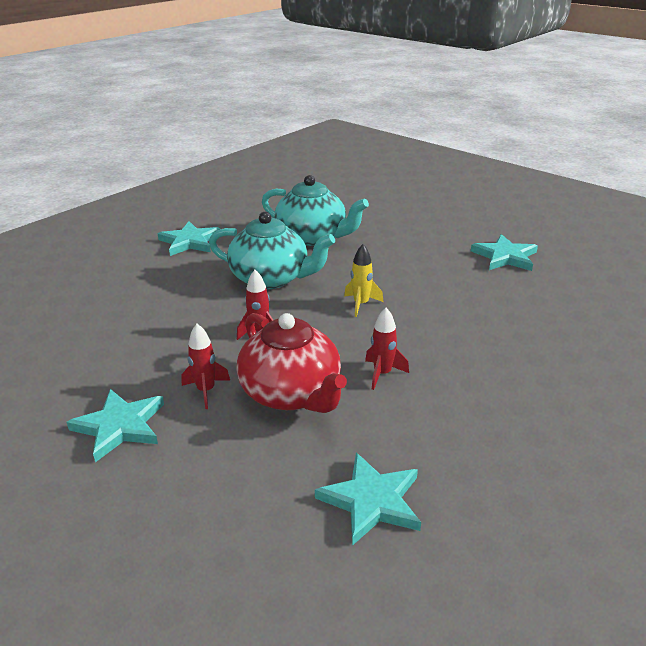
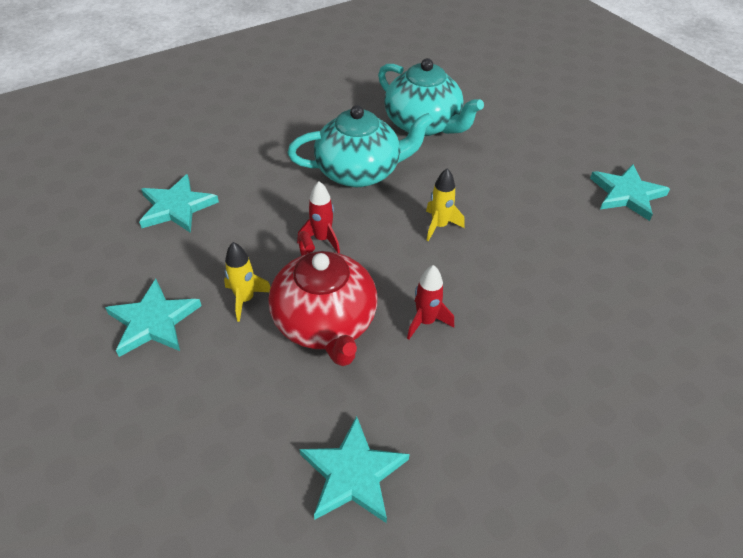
camera: 15 degrees right, 15 degrees up
turquoise star [158,221,221,256] -> turquoise star moved to [139,174,219,233]
red rocket [181,324,230,409] -> yellow rocket [224,242,271,322]
turquoise teapot [209,212,335,289] -> turquoise teapot turned 45 degrees counterclockwise [287,105,434,187]

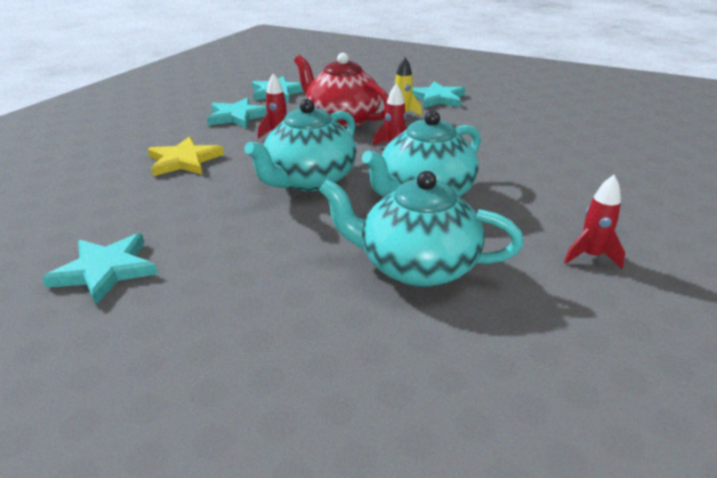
camera: 150 degrees right, 15 degrees down
turquoise star [139,174,219,233] -> turquoise star moved to [207,97,267,128]
yellow rocket [426,168,464,241] -> turquoise teapot [244,99,356,191]
none -> yellow star [148,137,224,176]
none -> red rocket [564,175,625,269]

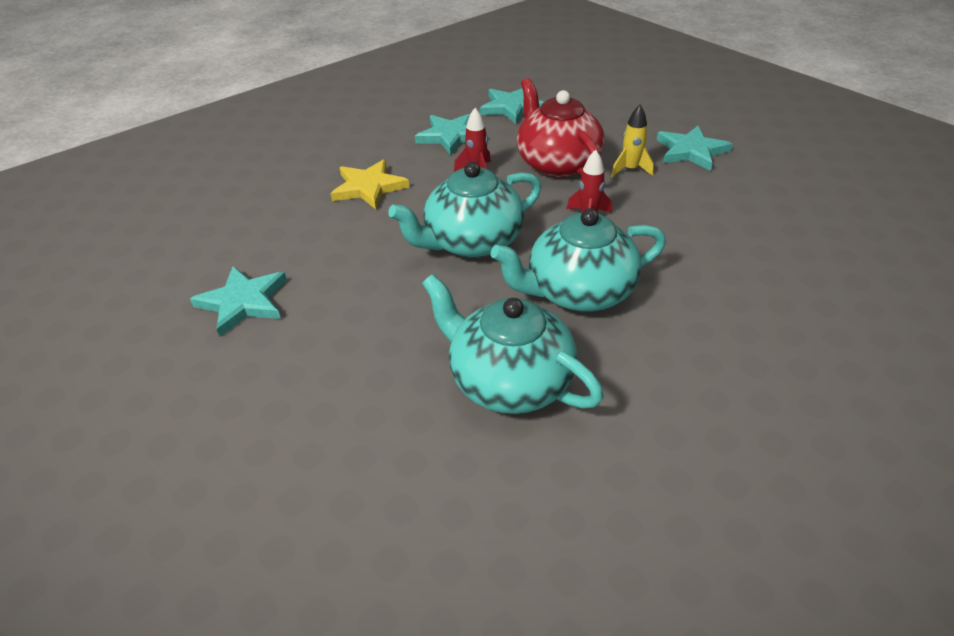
camera: 25 degrees right, 10 degrees up
red rocket [564,175,625,269] -> none

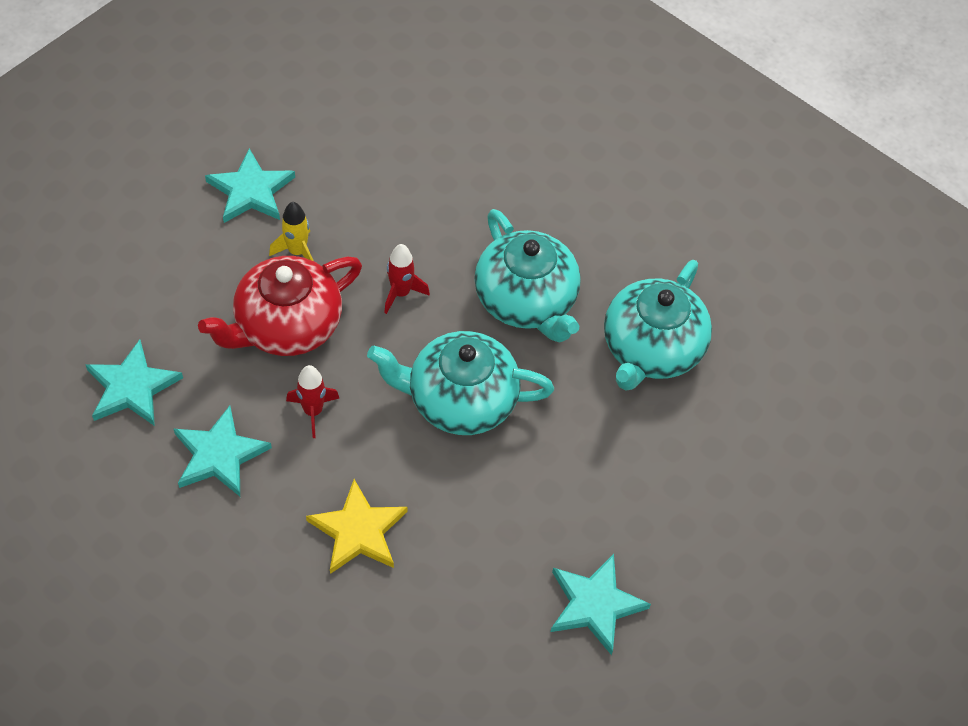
camera: 105 degrees left, 15 degrees up
turquoise teapot [388,162,541,258] -> turquoise teapot turned 135 degrees clockwise [367,331,554,435]

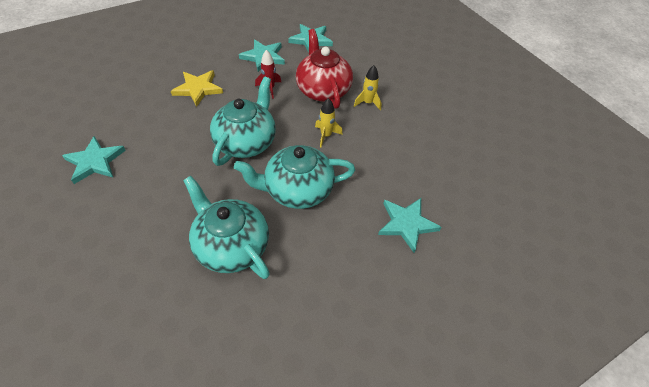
camera: 110 degrees right, 5 degrees down
turquoise star [205,148,295,223] -> turquoise star moved to [378,198,442,253]
red rocket [384,244,430,314] -> yellow rocket [315,98,343,147]

